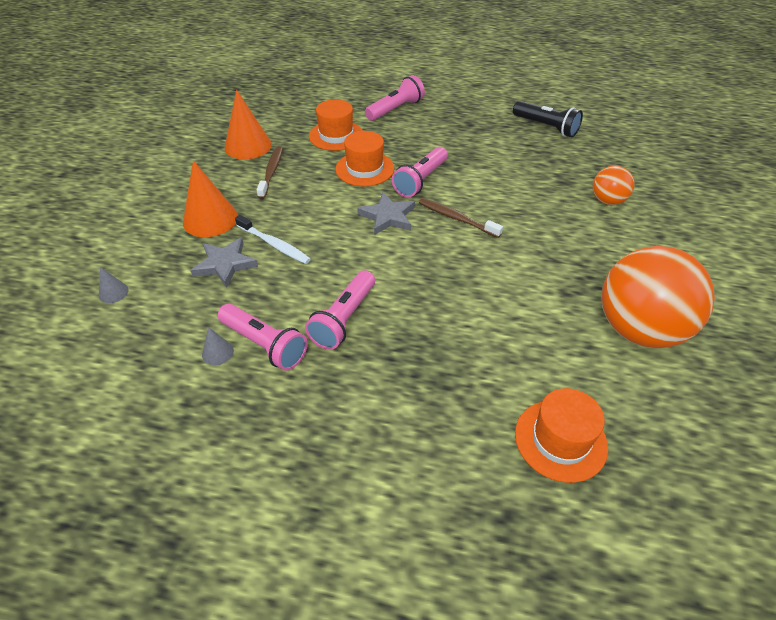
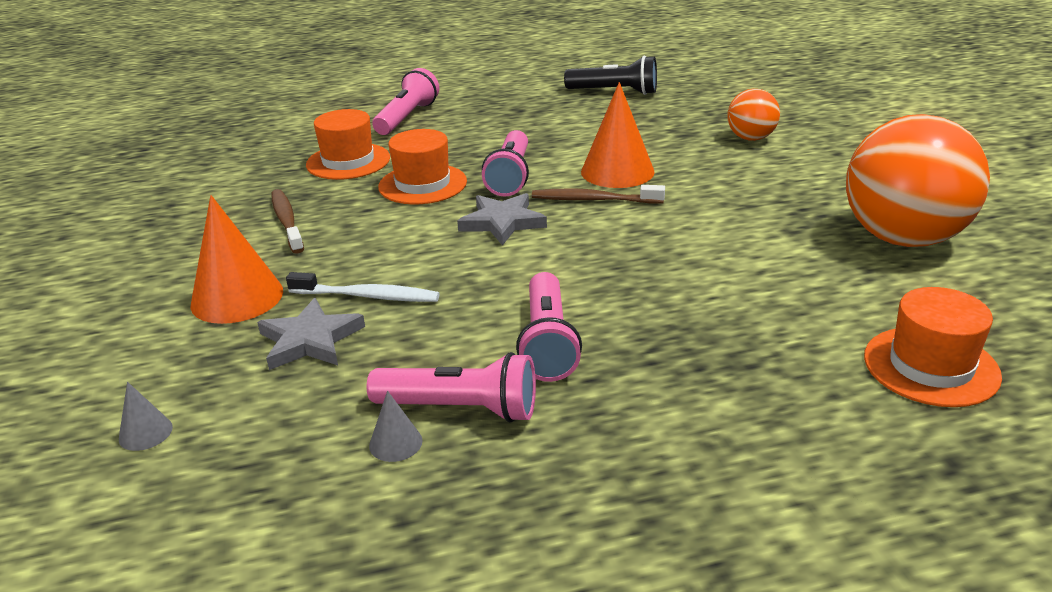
camera: 25 degrees left, 15 degrees down
orange cone [225,90,272,159] -> orange cone moved to [581,82,655,188]

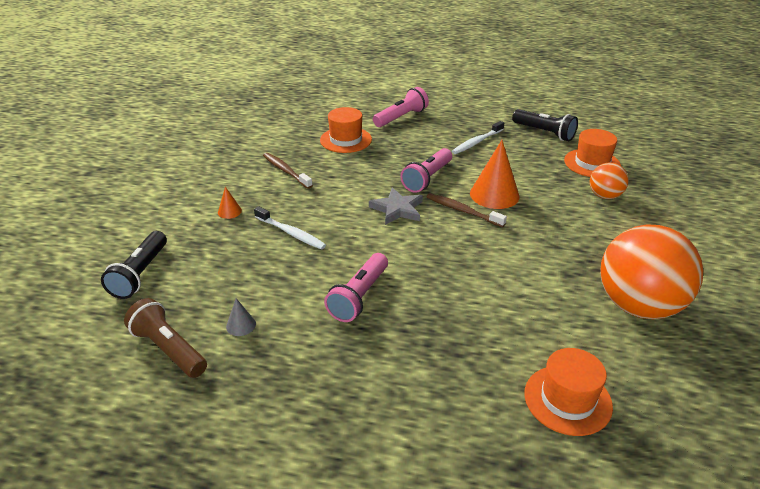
camera: 25 degrees right, 5 degrees up
grey cone [119,382,173,451] -> black flashlight [101,231,167,299]
orange cone [190,195,283,324] -> orange cone [218,186,242,219], size x0.46
grey star [257,298,365,370] -> none
brown toothbrush [271,189,304,254] -> brown toothbrush turned 45 degrees counterclockwise [263,153,313,189]
pink flashlight [367,352,536,423] -> none
orange hat [378,129,467,204] -> orange hat moved to [564,129,621,177]
none -> brown flashlight [124,298,207,378]
none -> white toothbrush [452,121,504,154]

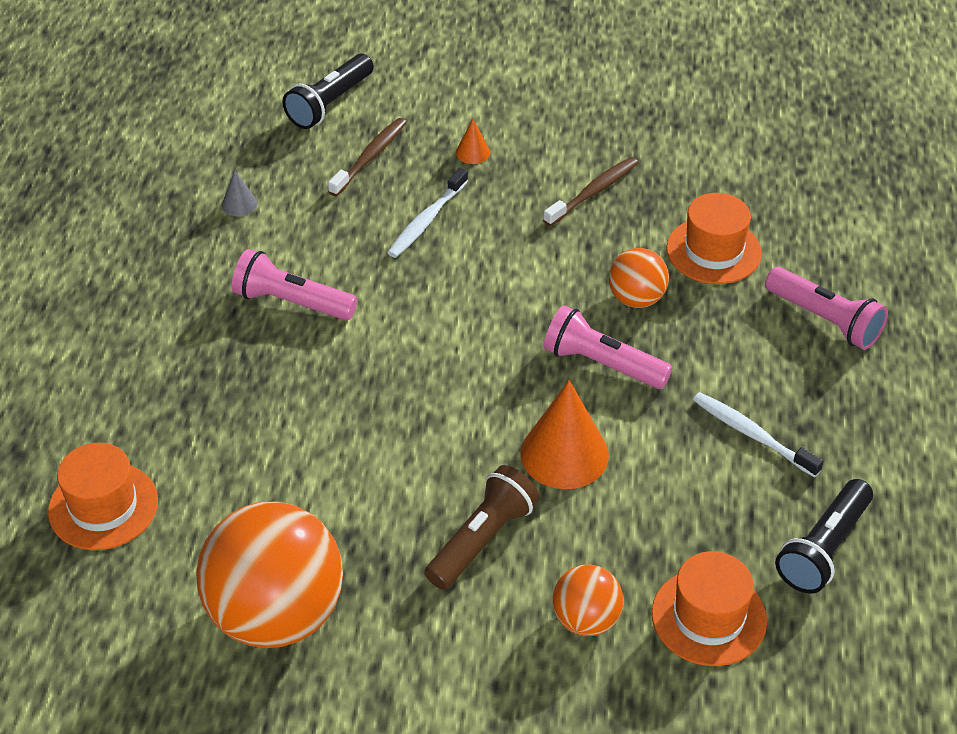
camera: 85 degrees right, 10 degrees up
black flashlight [101,231,167,299] -> black flashlight turned 60 degrees counterclockwise [282,54,374,129]
brown flashlight [124,298,207,378] -> brown flashlight moved to [425,465,539,590]
grey star [369,187,423,225] -> none
brown toothbrush [427,193,507,227] -> brown toothbrush moved to [328,118,407,196]
none -> orange ball [609,248,669,308]

